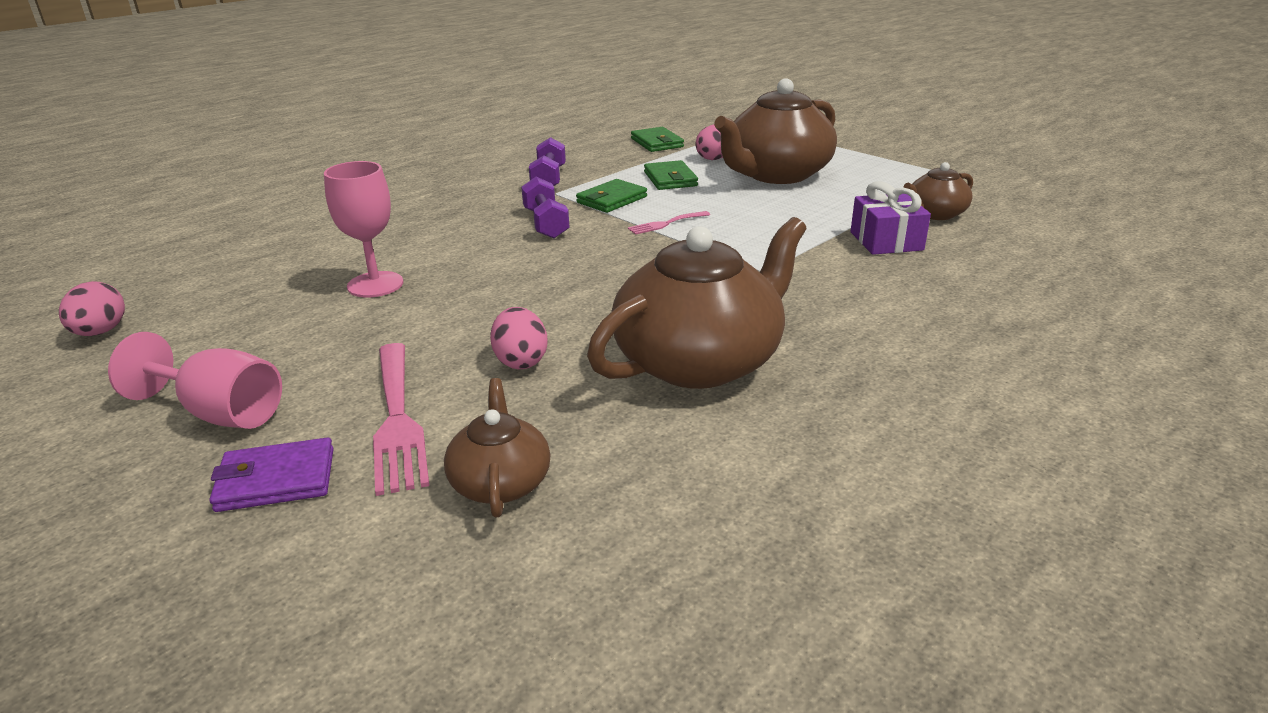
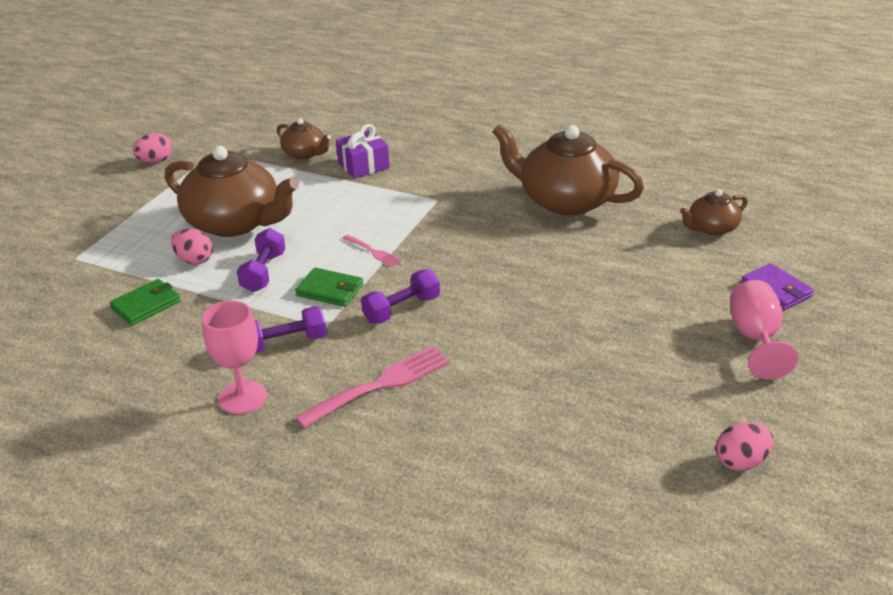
camera: 110 degrees left, 5 degrees up
pink goblet [324,161,403,297] -> pink goblet moved to [202,300,267,414]
pink fork [373,343,430,496] -> pink fork moved to [295,346,450,428]
pink egg [490,307,548,369] -> pink egg moved to [132,133,172,163]
green wallet [644,160,698,190] -> purple dumbbell [237,228,285,292]

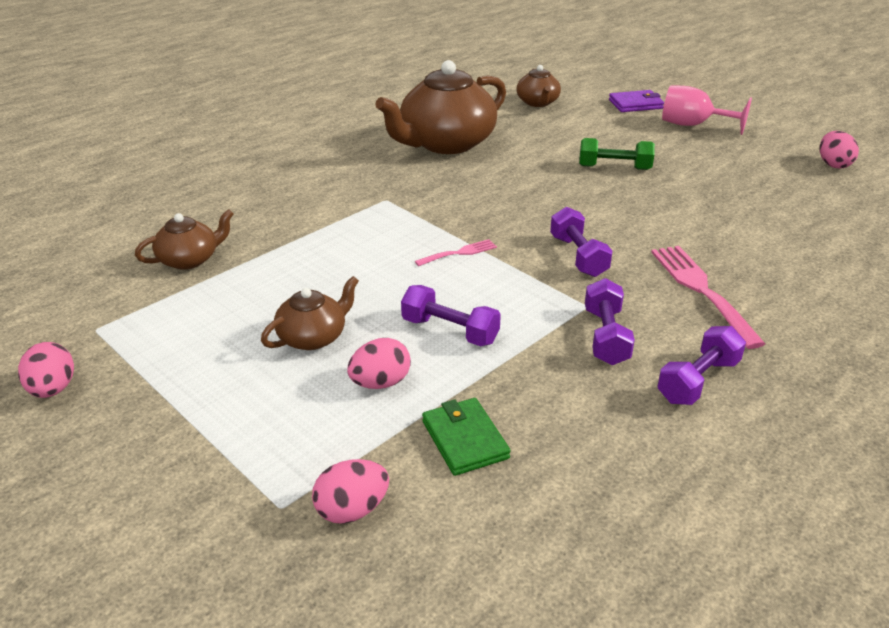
camera: 70 degrees left, 0 degrees up
brown teapot [165,146,299,237] -> brown teapot [261,276,359,350], size x0.50
pink goblet [202,300,267,414] -> purple dumbbell [657,326,746,405]
green wallet [295,267,363,307] -> none
purple gift [336,124,390,179] -> none
none -> pink egg [312,459,389,524]
none -> green dumbbell [579,138,655,170]

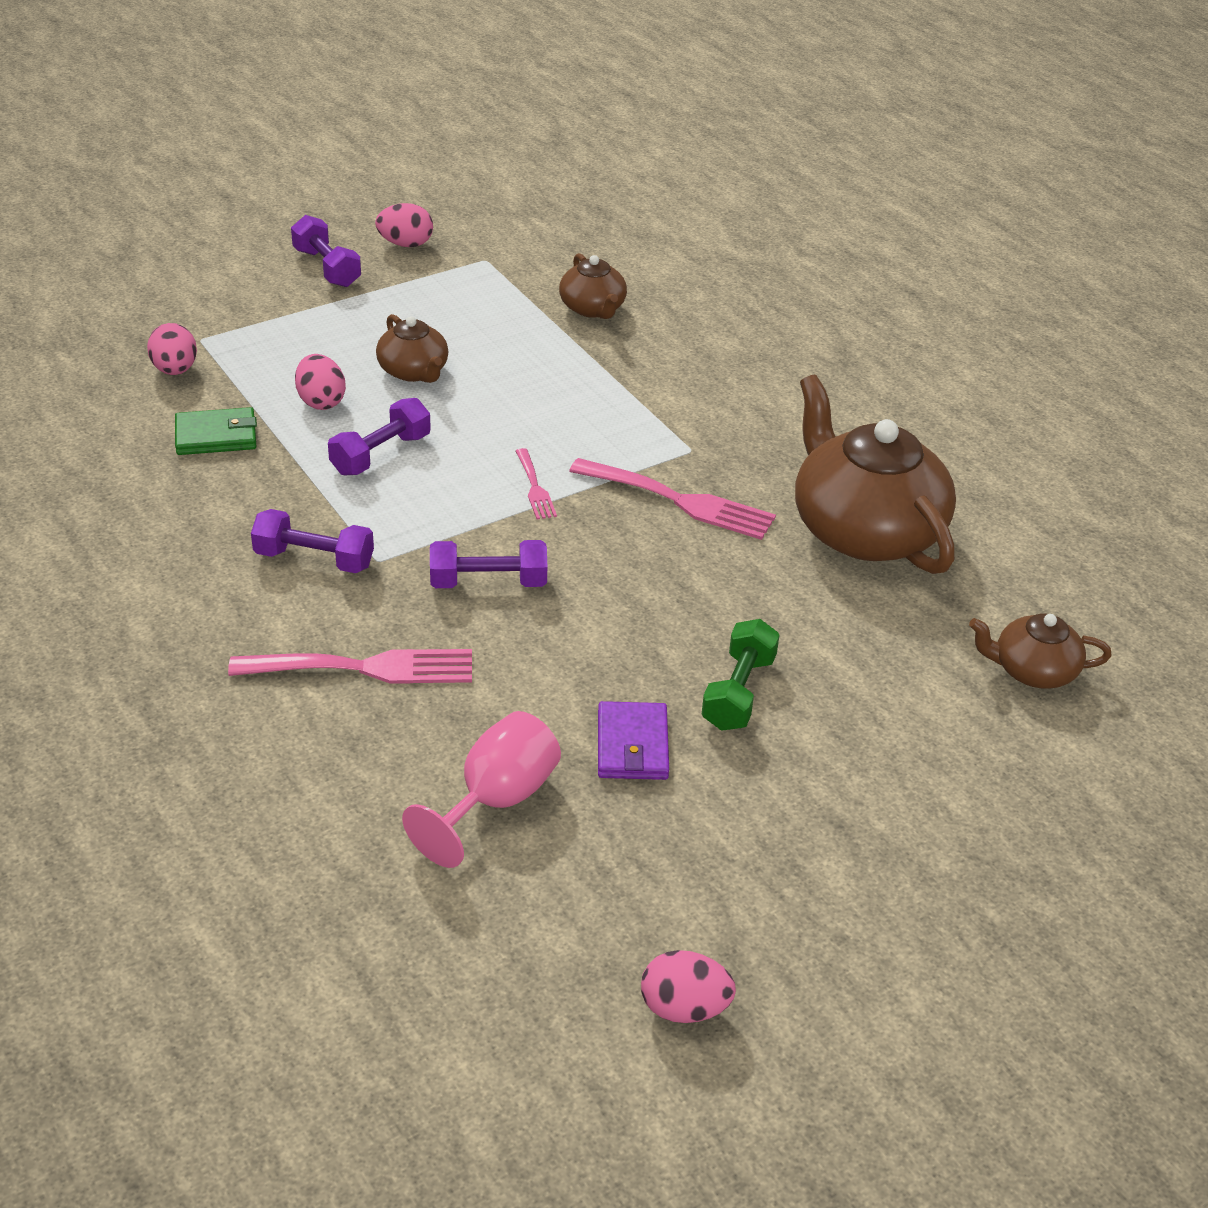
camera: 100 degrees right, 5 degrees up
purple wallet [609,90,664,112] -> purple wallet moved to [598,701,669,780]
purple dumbbell [657,326,746,405] -> purple dumbbell moved to [291,215,361,287]
pink goblet [662,85,752,135] -> pink goblet moved to [402,711,561,868]
none -> pink fork [569,458,776,540]

